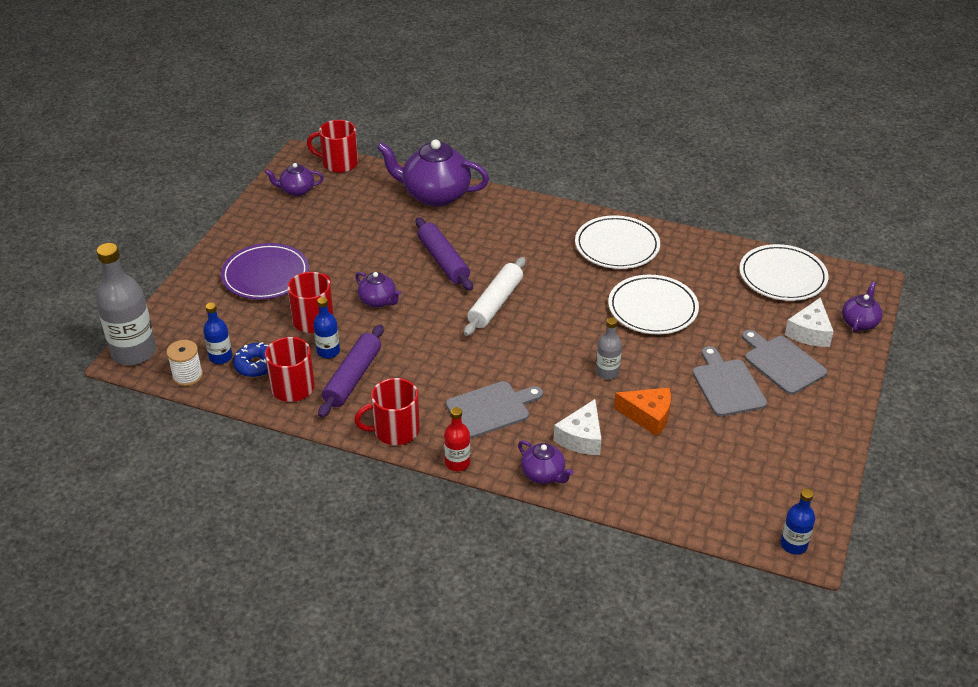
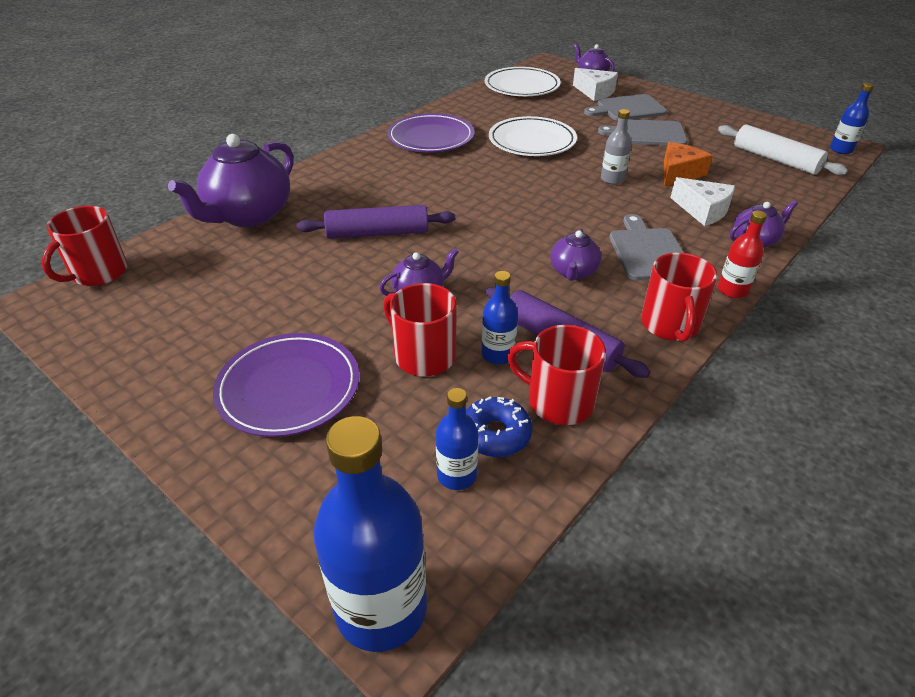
camera: 70 degrees left, 0 degrees up
grey bottle [96,243,156,365] -> blue bottle [313,416,427,652]
white spool [167,340,203,386] -> none
purple teapot [265,163,324,196] -> purple teapot moved to [550,229,601,281]
white rolling pin [464,257,526,336] -> white rolling pin moved to [718,124,848,175]
white plate [575,215,660,269] -> purple plate [387,113,475,152]

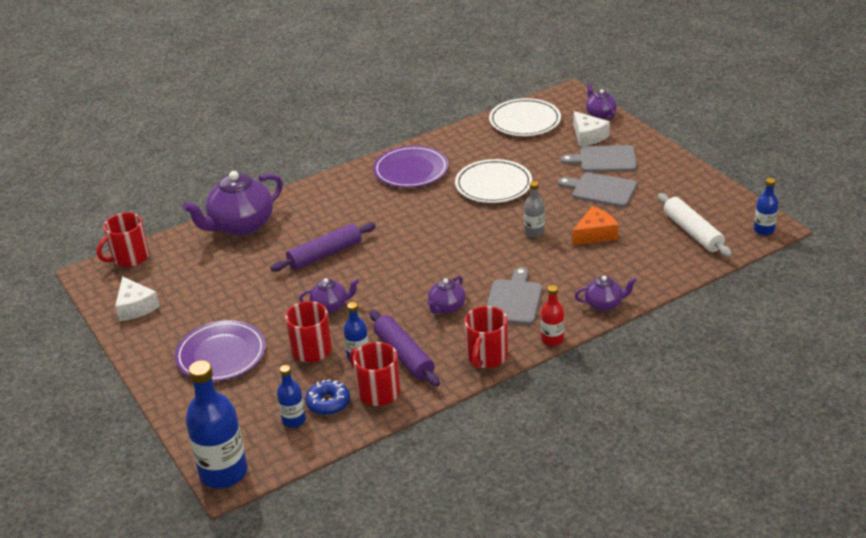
camera: 20 degrees right, 5 degrees down
purple rolling pin [296,205,455,239] -> purple rolling pin turned 45 degrees counterclockwise [271,223,376,271]
white cheese [670,177,735,226] -> white cheese moved to [115,276,160,321]

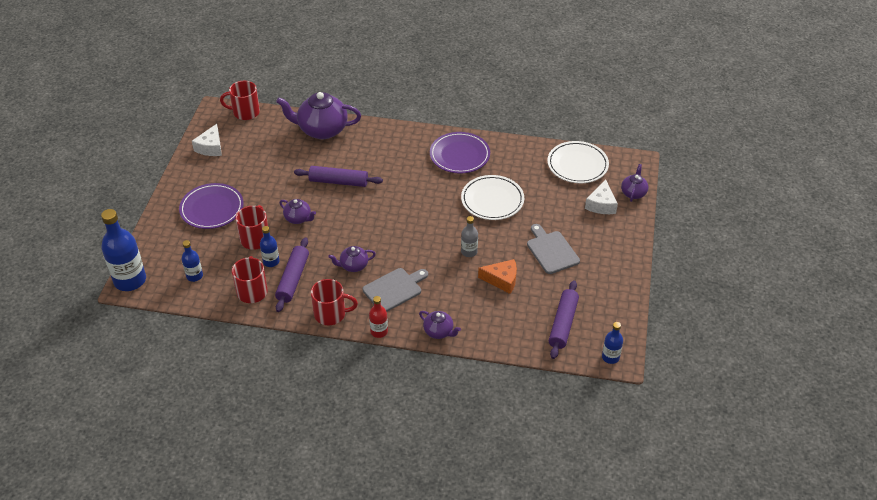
camera: 40 degrees right, 10 degrees up
blue donut [305,380,350,415] -> none
red mug [464,306,508,368] -> red mug turned 150 degrees counterclockwise [311,279,358,325]
grey cutting board [560,145,637,172] -> none
white rolling pin [658,193,732,257] -> purple rolling pin [549,280,579,359]

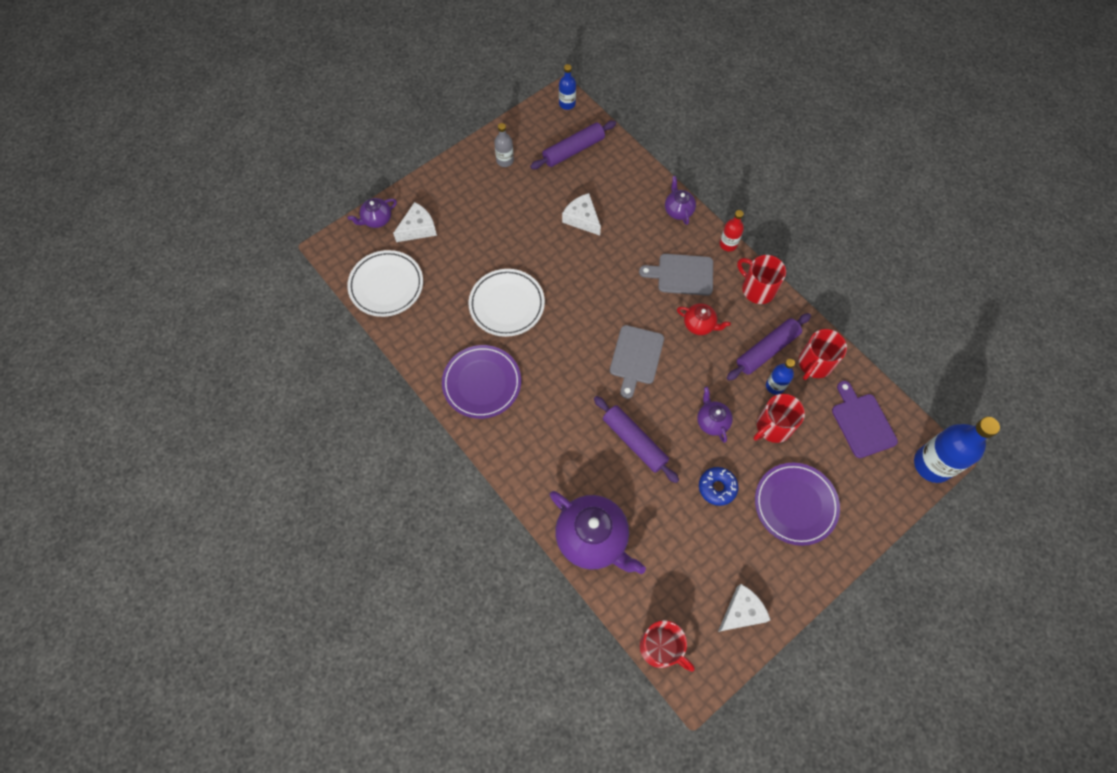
camera: 140 degrees left, 20 degrees up
blue bottle [182,240,203,282] -> purple cutting board [832,381,898,458]
purple teapot [328,246,376,272] -> red teapot [677,303,731,335]
grey bottle [461,216,478,257] -> grey bottle moved to [494,123,514,167]
orange cheese [478,259,517,294] -> white cheese [562,193,601,236]
grey cutting board [527,224,580,274] -> grey cutting board moved to [610,325,664,399]
none -> blue donut [699,467,739,506]

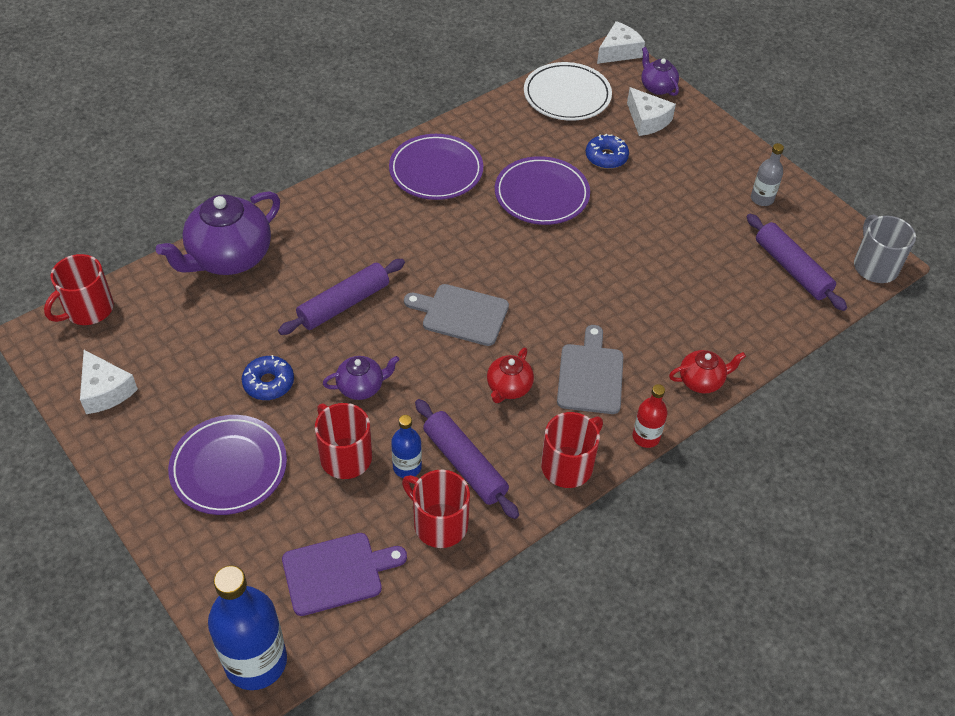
camera: 90 degrees right, 15 degrees down
white plate [469,269,545,337] -> purple plate [495,156,590,225]
blue bottle [559,64,576,110] -> grey mug [854,215,916,283]
white cheese [562,193,601,236] -> white cheese moved to [597,21,645,64]
purple teapot [665,176,696,225] -> red teapot [669,350,746,394]
none -> blue donut [586,134,629,169]

